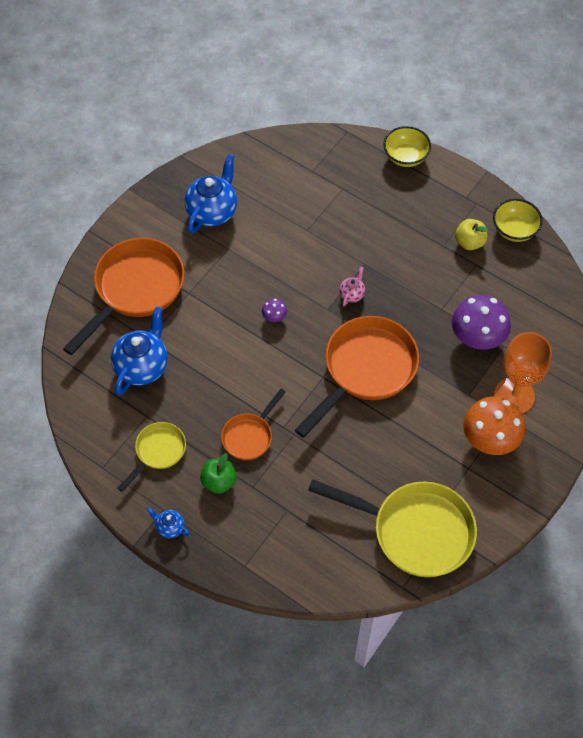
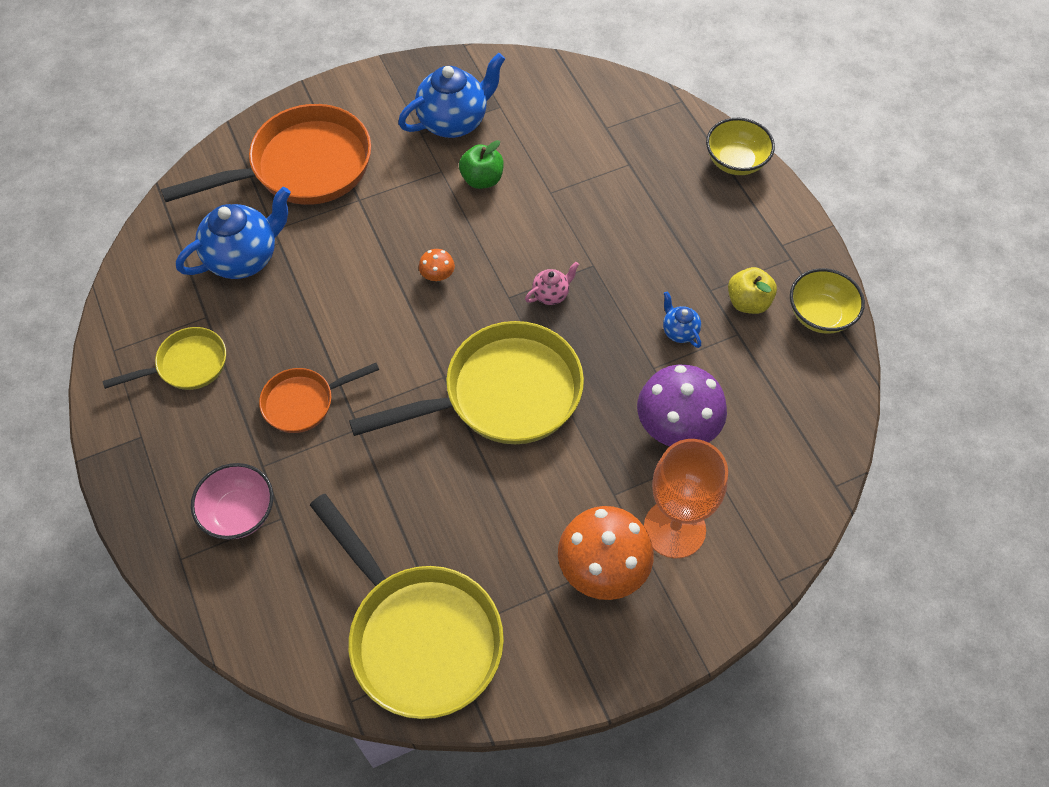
camera: 30 degrees right, 0 degrees up
blue teapot [147,507,190,538] -> blue teapot moved to [663,291,701,348]
green apple [200,453,237,494] -> green apple moved to [459,140,504,189]
purple mushroom [262,299,287,322] -> orange mushroom [419,249,455,281]
orange pan [295,316,419,438] -> yellow pan [349,321,584,444]
none -> pink bowl [191,463,274,539]

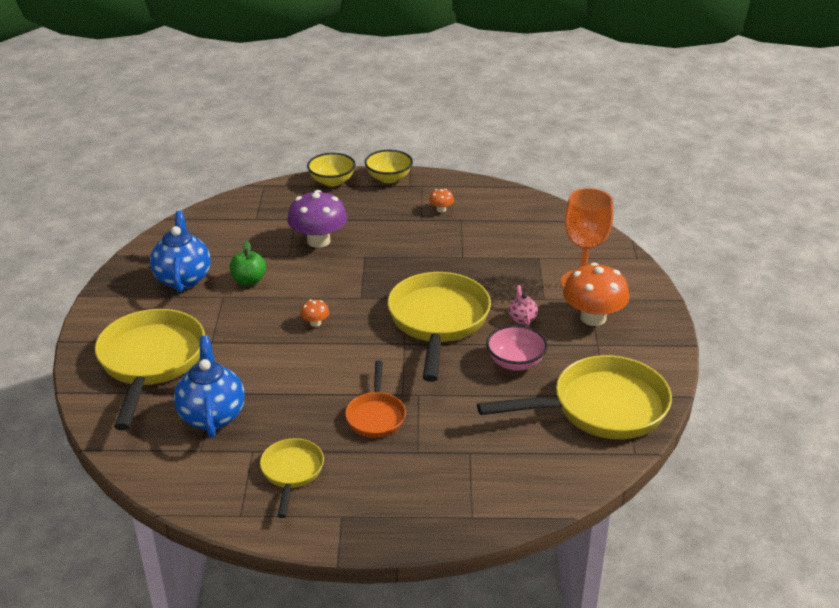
camera: 65 degrees left, 25 degrees down
orange pan [161,104,371,205] -> yellow pan [95,309,205,430]
pink bowl [191,463,274,539] -> pink bowl moved to [486,325,548,371]
pink teapot [525,262,579,305] -> pink teapot moved to [508,285,538,326]
purple mushroom [637,364,727,446] -> purple mushroom moved to [287,190,347,248]
blue teapot [663,291,701,348] -> none
yellow apple [728,267,777,314] -> orange mushroom [429,189,454,212]
yellow bowl [790,268,865,334] -> yellow bowl moved to [365,150,413,183]

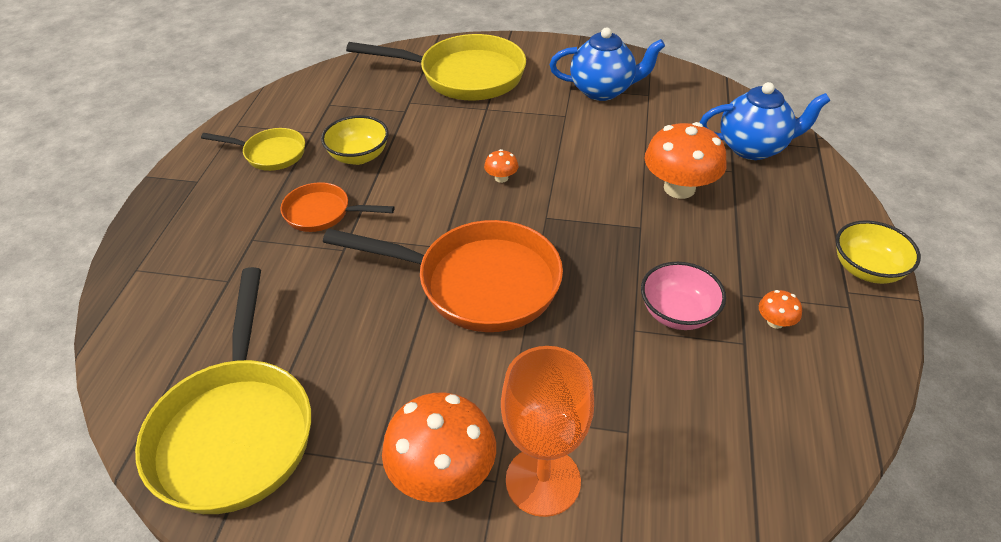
camera: 100 degrees right, 10 degrees up
blue teapot [174,336,245,438] -> blue teapot moved to [699,82,831,160]
green apple [230,241,266,286] -> none
purple mushroom [287,190,347,248] -> orange mushroom [645,122,727,199]
yellow bowl [307,153,356,187] -> yellow bowl moved to [321,115,389,165]
yellow pan [388,272,491,382] -> orange pan [323,220,563,332]
pink bowl [486,325,548,371] -> pink bowl moved to [641,262,726,330]
pink teapot [508,285,538,326] -> none

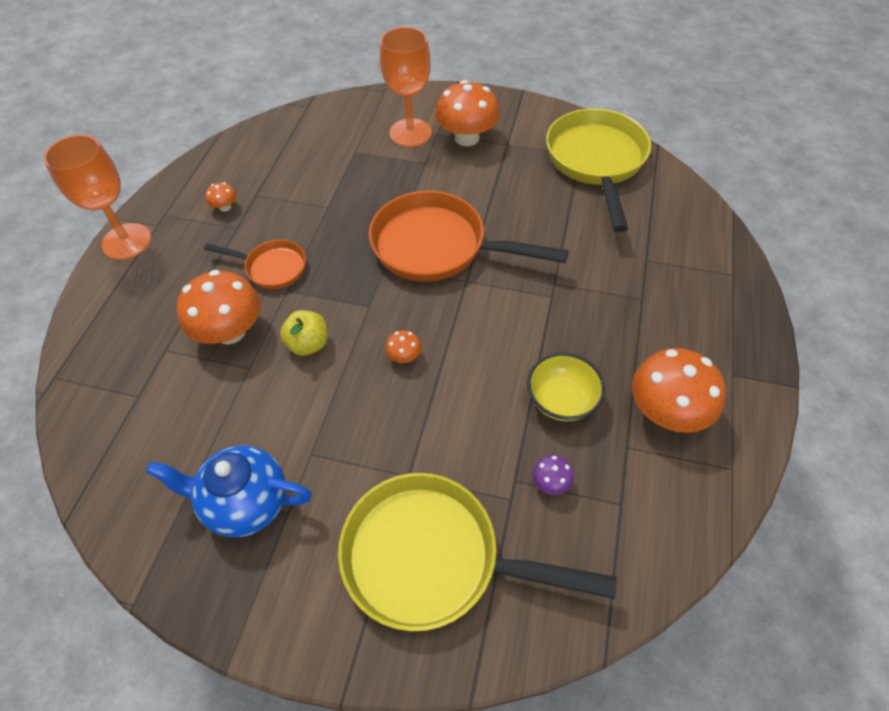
camera: 175 degrees left, 10 degrees up
yellow pan [201,128,305,171] -> orange mushroom [632,348,726,433]
orange pan [280,182,394,232] -> orange pan moved to [204,240,306,289]
pink bowl [641,262,726,330] -> none
blue teapot [699,82,831,160] -> none
yellow bowl [836,221,921,284] -> orange goblet [44,134,151,260]
none -> yellow apple [280,310,328,356]
none -> purple mushroom [532,455,574,495]

